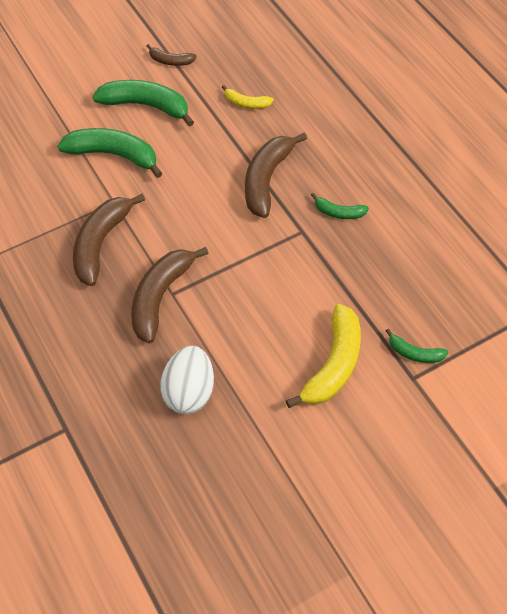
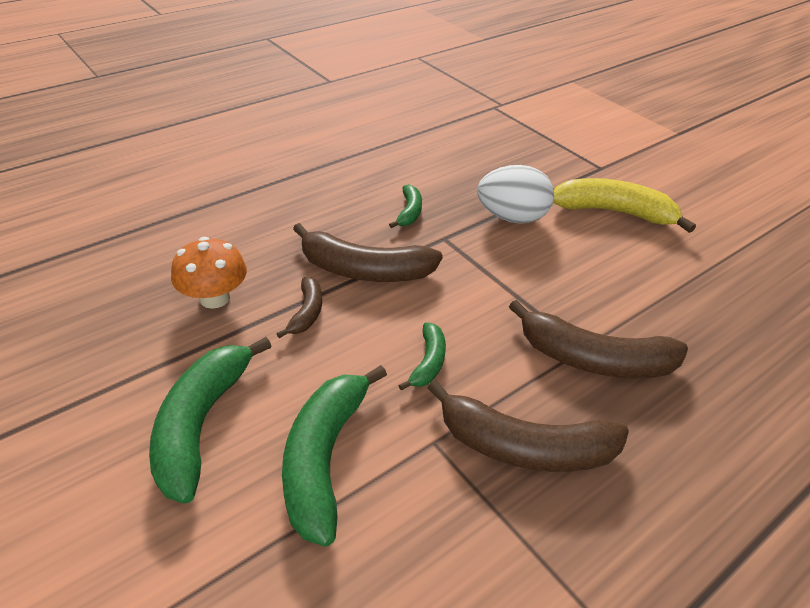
camera: 100 degrees left, 15 degrees down
brown banana [146,44,197,66] -> brown banana moved to [277,277,322,338]
white egg [160,346,214,414] -> white egg moved to [477,165,554,224]
yellow banana [222,85,274,109] -> orange mushroom [171,237,247,309]
green banana [386,329,448,363] -> green banana moved to [398,322,446,391]

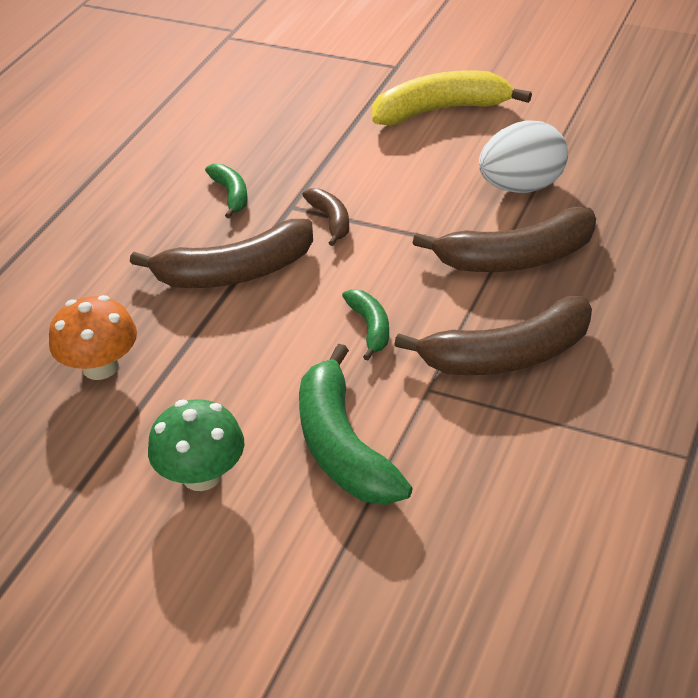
camera: 25 degrees left, 0 degrees up
green banana [149,337,271,503] -> green mushroom [148,399,244,491]
brown banana [277,277,322,338] -> brown banana moved to [302,188,349,246]
white egg [477,165,554,224] -> white egg moved to [479,120,568,193]

